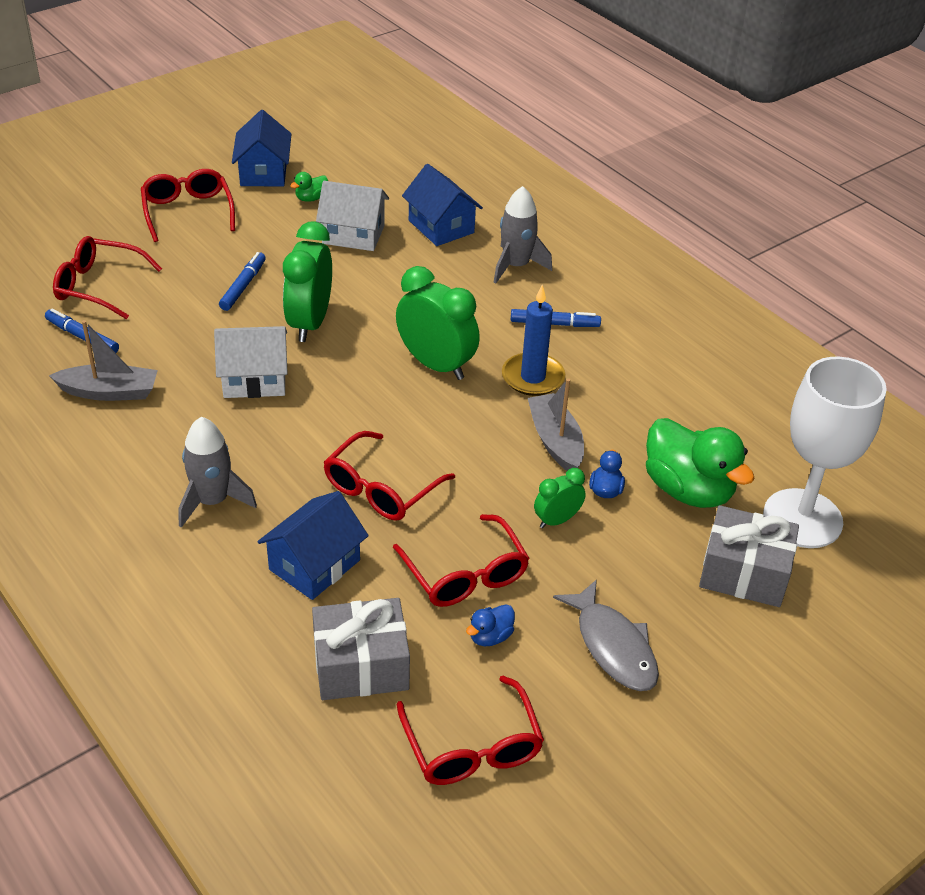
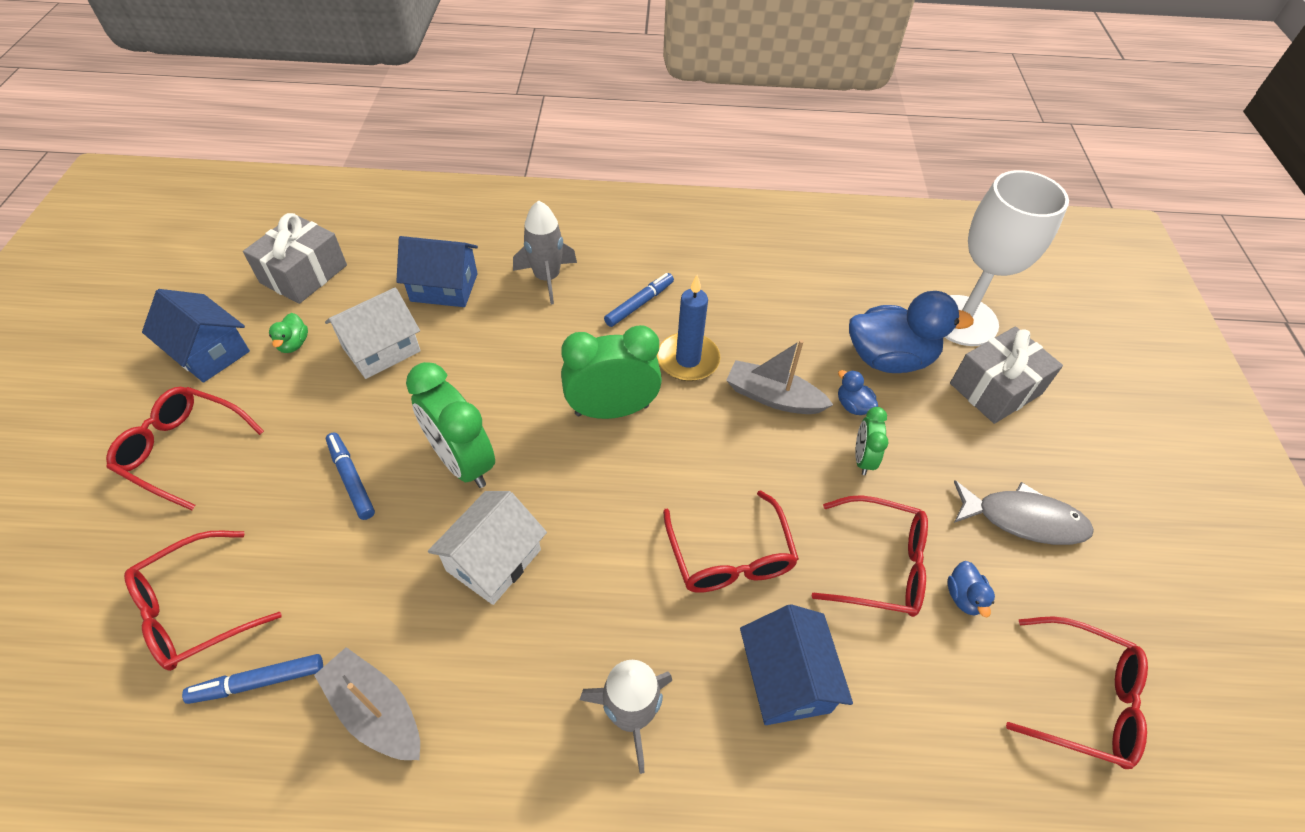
camera: 50 degrees left, 10 degrees up
grey boat [49,320,158,401] -> grey boat turned 90 degrees counterclockwise [314,647,420,760]
grey gift [312,598,410,700] -> grey gift moved to [243,213,347,304]
green duck [646,418,755,508] -> blue duck [849,291,974,373]

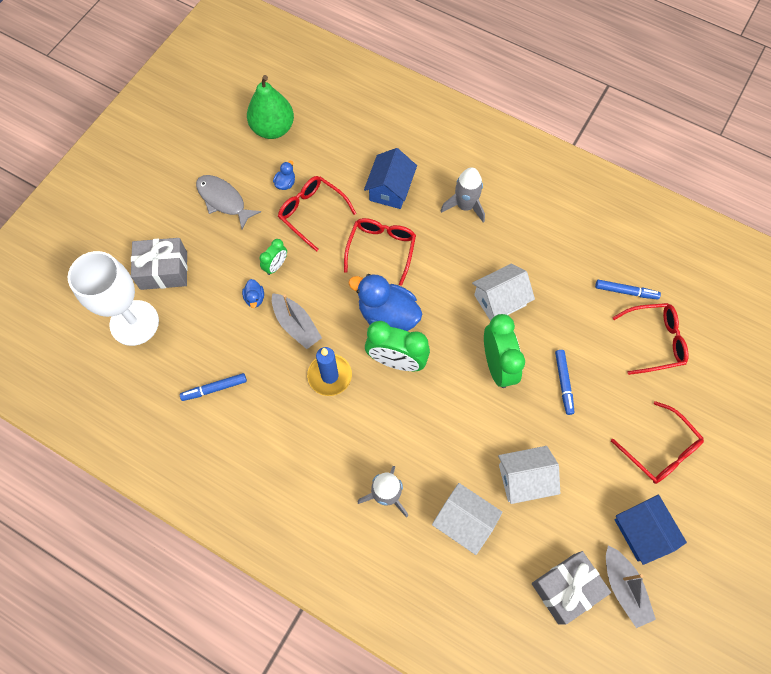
camera: 150 degrees left, 15 degrees up
green duck [269,313,308,353] -> none
grey boat [314,647,420,760] -> grey boat moved to [606,545,656,628]
blue house [396,236,478,307] -> white house [432,483,502,555]
blue marker [604,273,674,327] -> blue marker moved to [180,373,247,401]
blue duck [849,291,974,373] -> blue duck moved to [348,274,422,331]
red glasses [1006,616,1148,769] -> green pear [247,75,294,139]

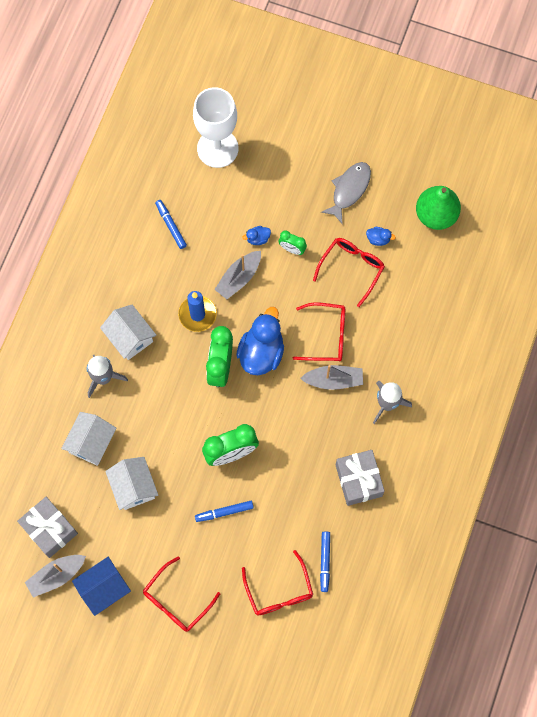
camera: 80 degrees right, 5 degrees up
grey gift [131,238,188,290] -> grey gift moved to [336,450,385,506]
blue house [364,148,417,209] -> none
white house [472,264,535,321] -> white house moved to [100,305,156,360]
none -> grey boat [300,365,363,390]

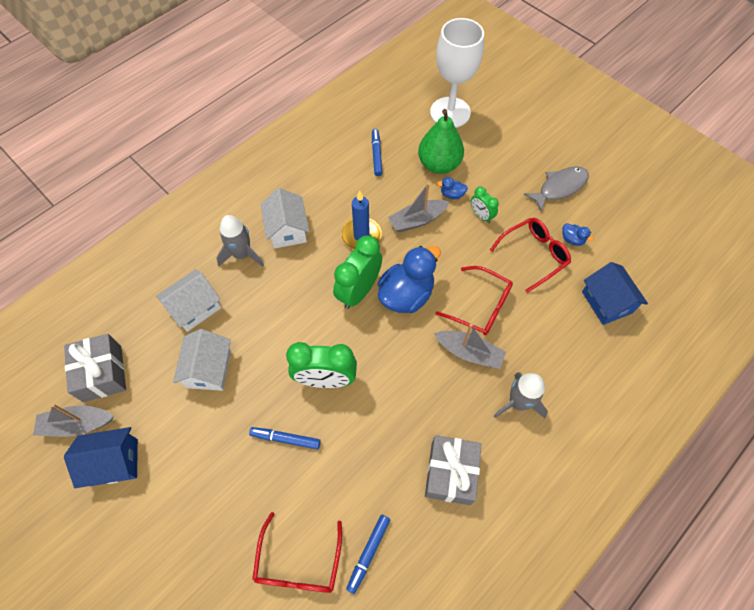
camera: 25 degrees right, 10 degrees down
red glasses [143,556,220,632] -> none
green pear [416,186,461,230] -> green pear moved to [418,109,464,174]
none -> blue house [582,262,648,325]

